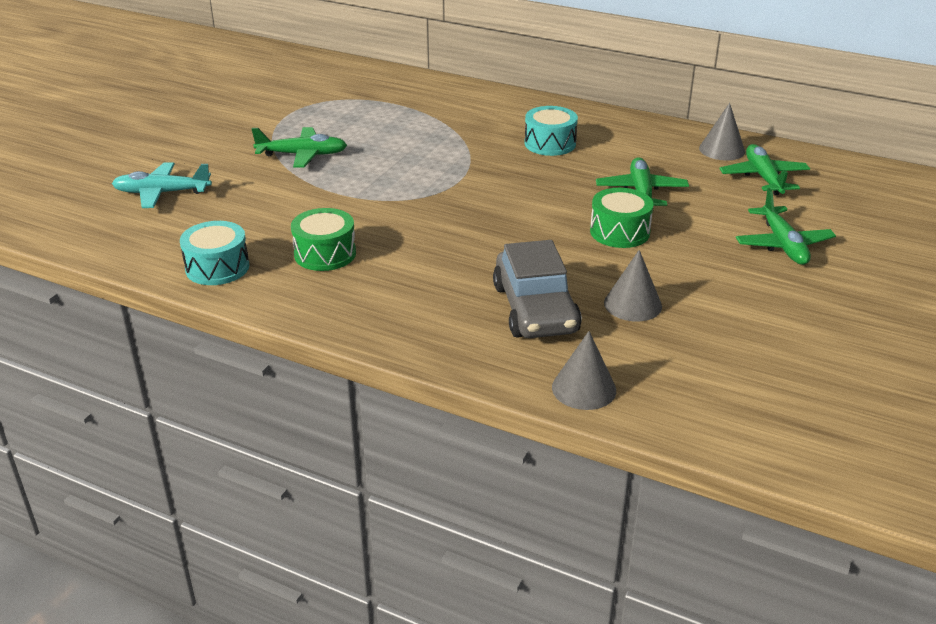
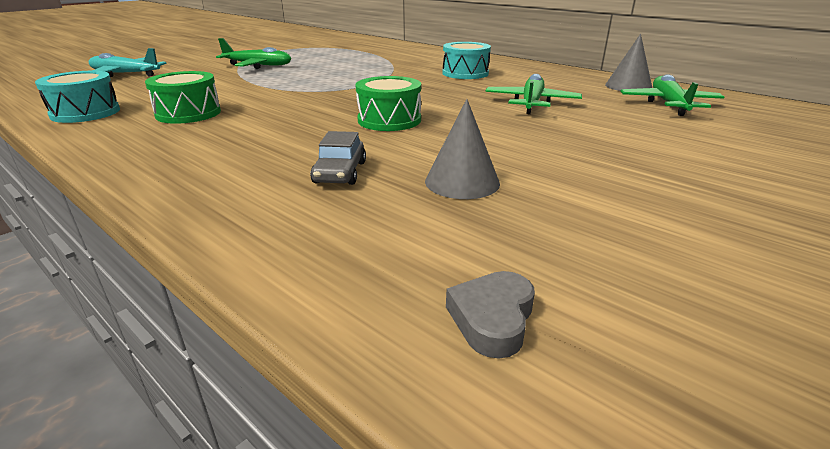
camera: 15 degrees right, 5 degrees down
grey car [493,240,582,338] -> grey car [310,131,366,185], size x0.51
grey cone [552,331,616,410] -> none
green drum [590,188,654,248] -> green drum moved to [356,76,421,131]
green plane [736,188,836,265] -> none
none -> grey heart [446,271,535,359]

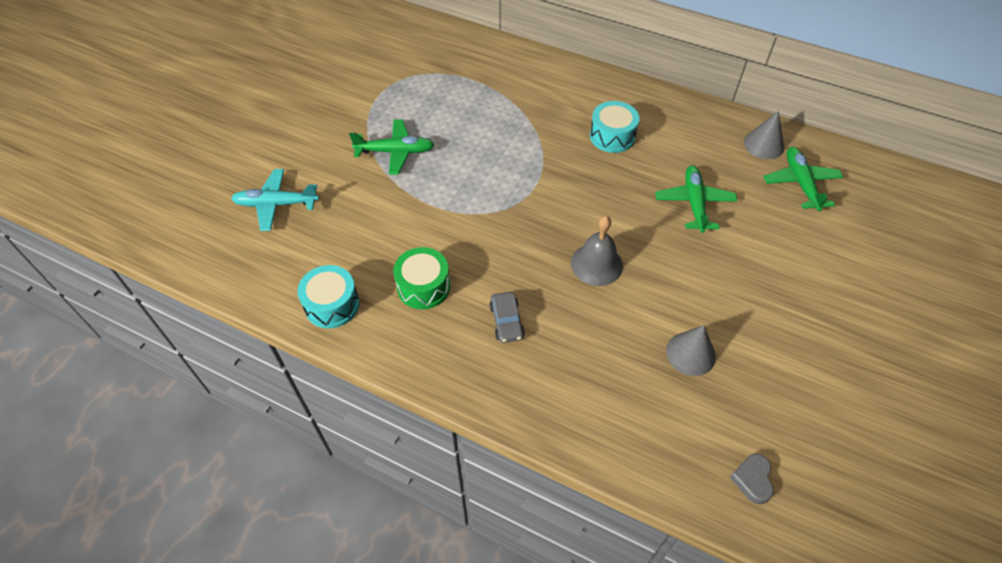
camera: 15 degrees left, 25 degrees up
grey car [310,131,366,185] -> grey car moved to [489,292,525,343]
green drum [356,76,421,131] -> grey bell [571,216,623,286]

